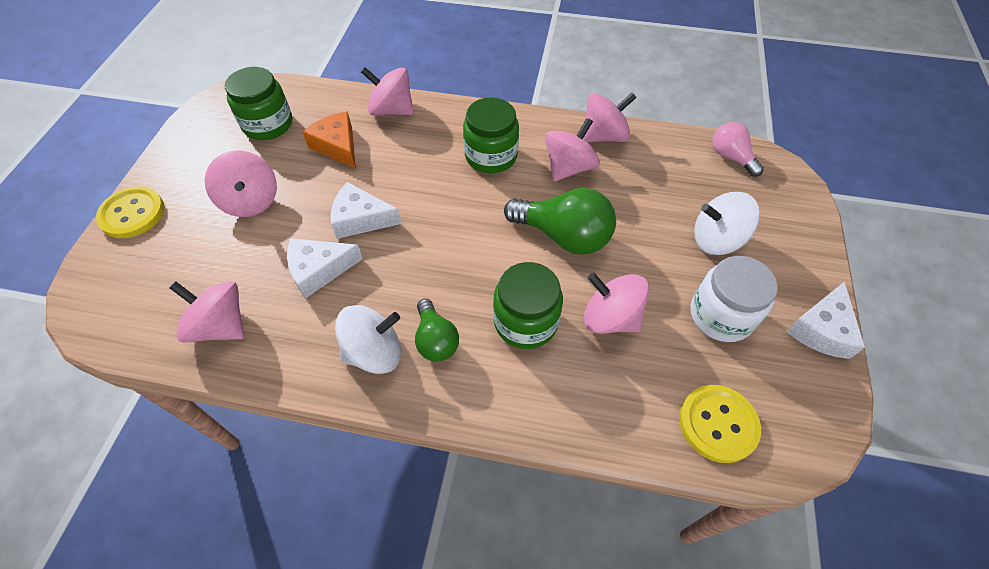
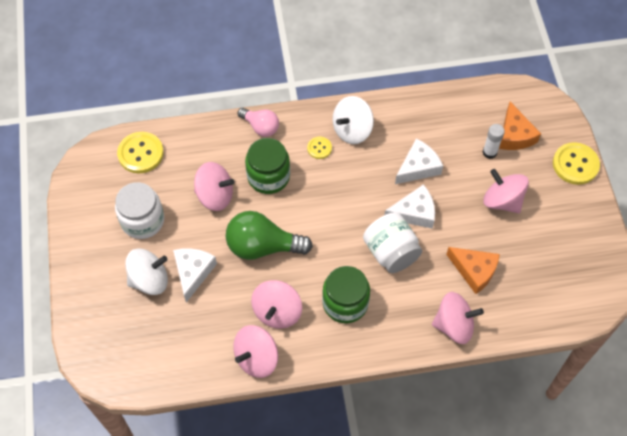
camera: 160 degrees right, 5 degrees up
pink spinning top [169,281,244,343] -> none
green jar [225,67,292,140] -> none
green light bulb [415,299,459,362] -> yellow button [307,137,332,159]
pink light bulb [712,122,764,177] -> pink light bulb moved to [238,108,279,137]
white cheese [786,281,865,359] -> white cheese moved to [173,248,217,302]
none -> white jar [363,212,422,273]
none -> white glue stick [483,124,505,159]
none -> orange cheese [499,102,541,150]

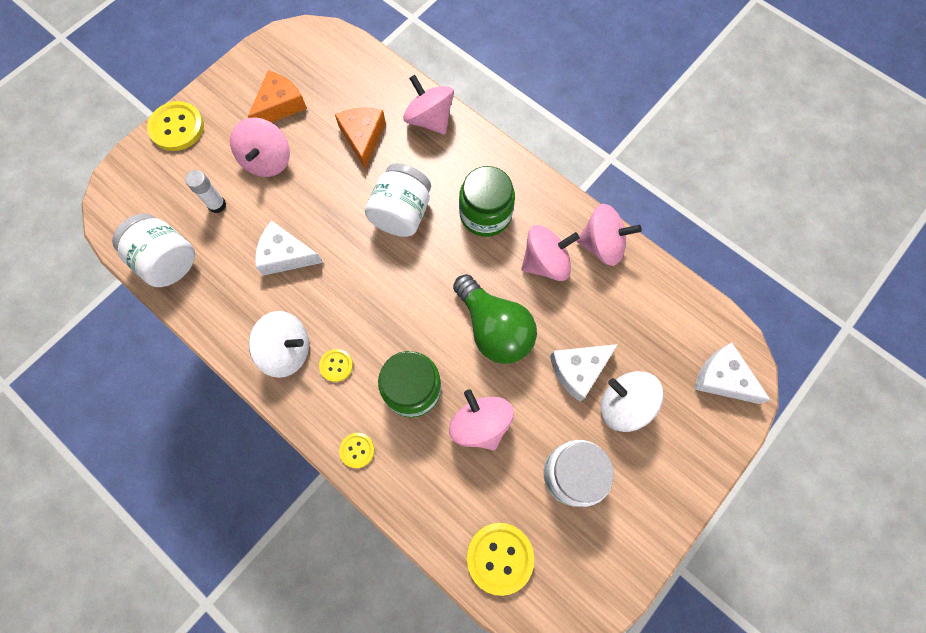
camera: 130 degrees left, 10 degrees up
pink light bulb [238,108,279,137] -> yellow button [339,433,375,468]
white cheese [384,184,435,229] -> white cheese moved to [694,342,771,404]
orange cheese [499,102,541,150] -> orange cheese moved to [248,70,307,122]
none -> white jar [112,213,195,287]

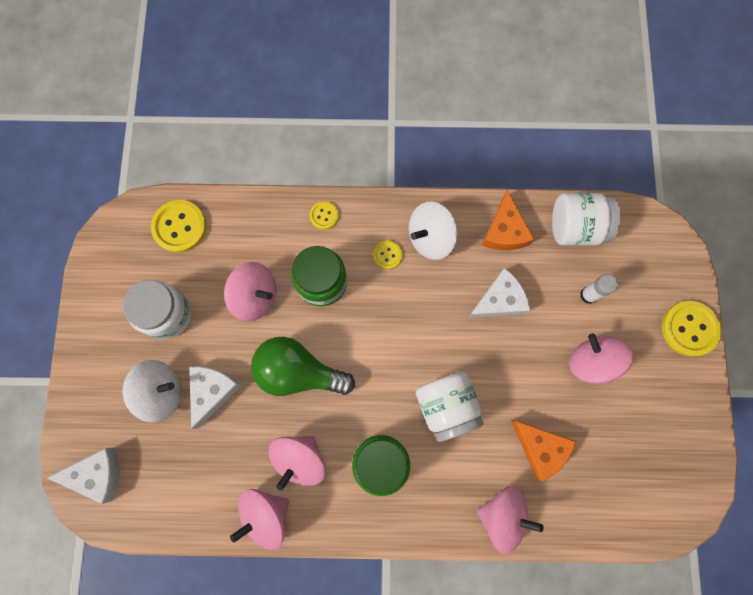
camera: 140 degrees right, 5 degrees up
orange cheese [248,70,307,122] -> orange cheese moved to [482,190,534,250]

